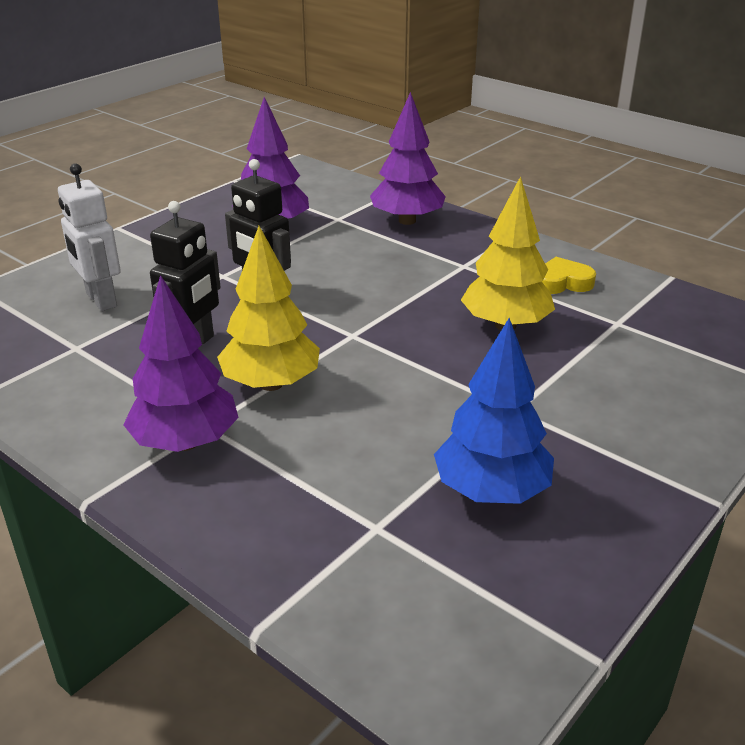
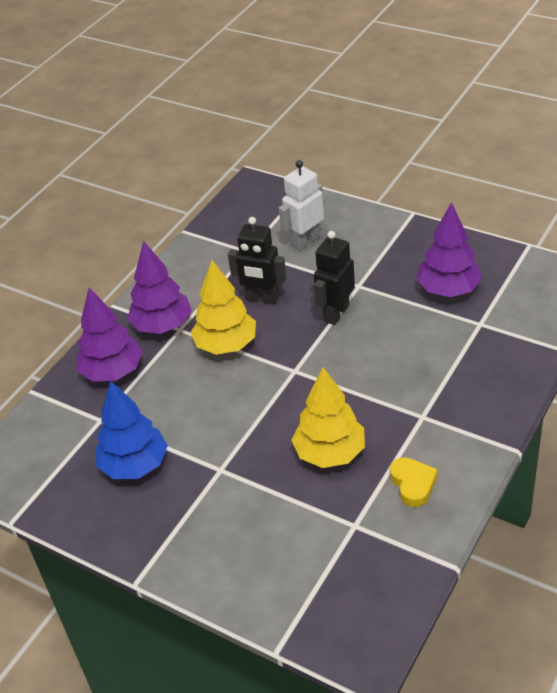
camera: 85 degrees right, 10 degrees up
purple tree [370,92,446,225] -> purple tree moved to [77,288,143,382]

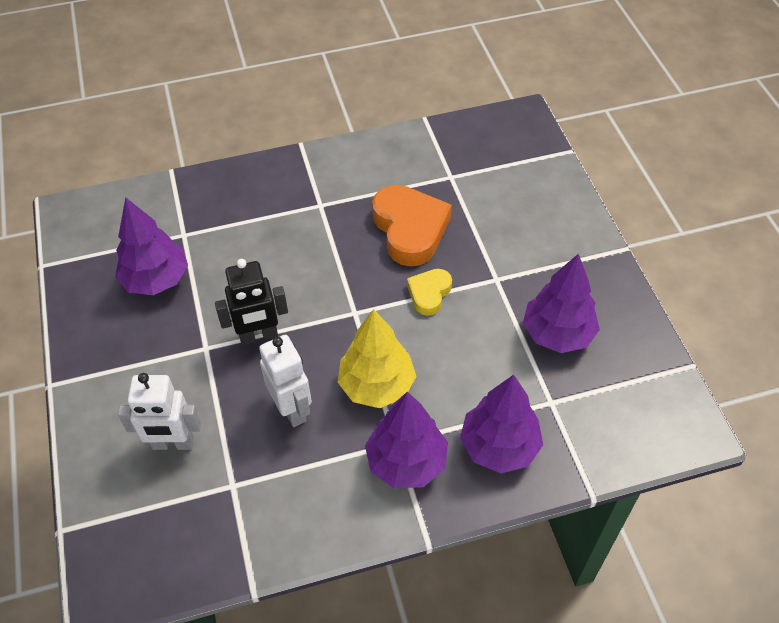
camera: 140 degrees left, 10 degrees up
blue tree [96,381,168,479] -> purple tree [523,253,600,353]
black robot [228,217,286,304] -> white robot [259,335,312,427]
yellow tree [292,367,365,468] -> orange heart [372,185,452,266]
yellow heart [390,457,438,507] -> yellow heart moved to [407,269,452,316]

